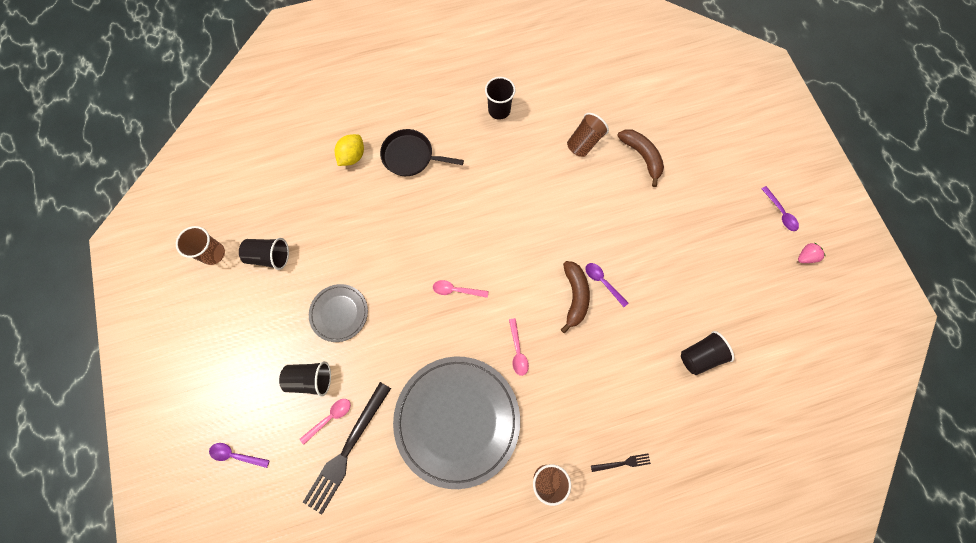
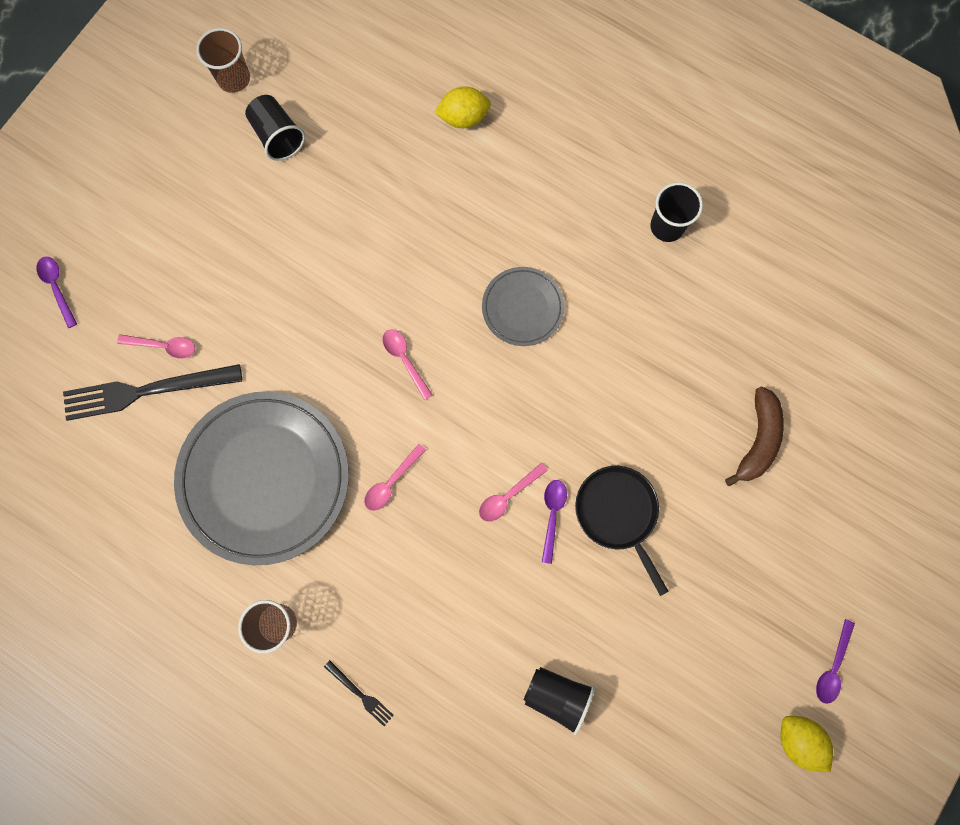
camera: 50 degrees right, 5 degrees up
black cup [279,361,331,397] -> none
grey plate [309,284,368,342] -> grey plate moved to [482,267,565,346]
black pan [380,129,464,176] -> black pan moved to [575,466,669,596]
brown banana [561,261,590,333] -> pink spoon [479,463,548,522]
brown cup [567,113,609,157] -> none
pink strawberry [798,242,826,263] -> yellow lemon [780,716,833,772]

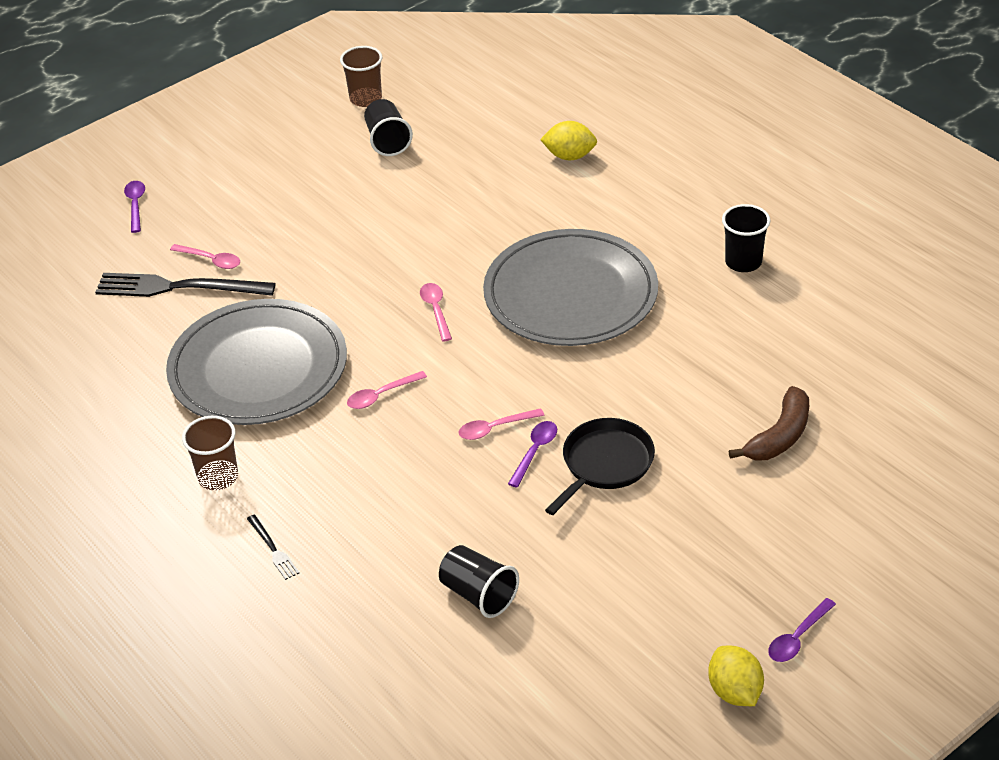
camera: 20 degrees right, 35 degrees down
grey plate [482,267,565,346] -> grey plate [483,229,658,346], size x2.01
black pan [575,466,669,596] -> black pan turned 45 degrees clockwise [545,418,655,515]

